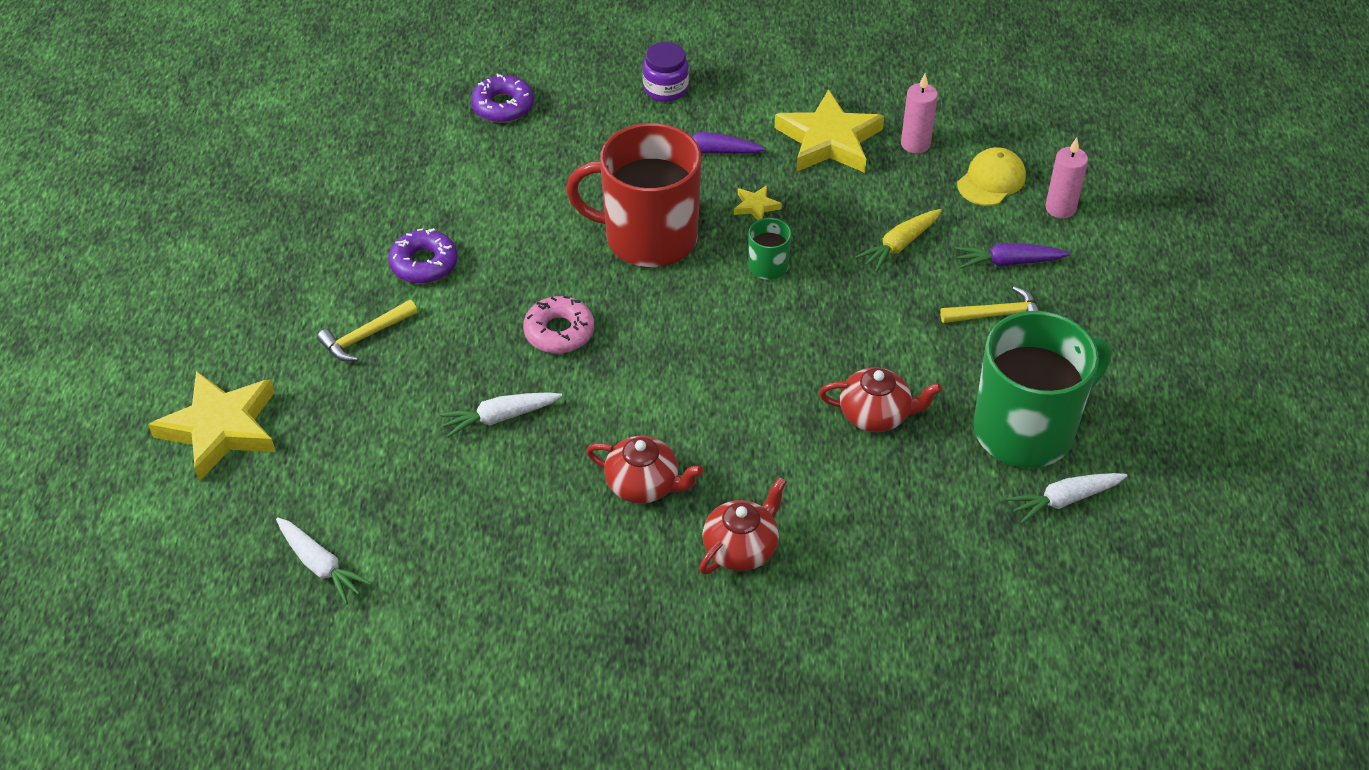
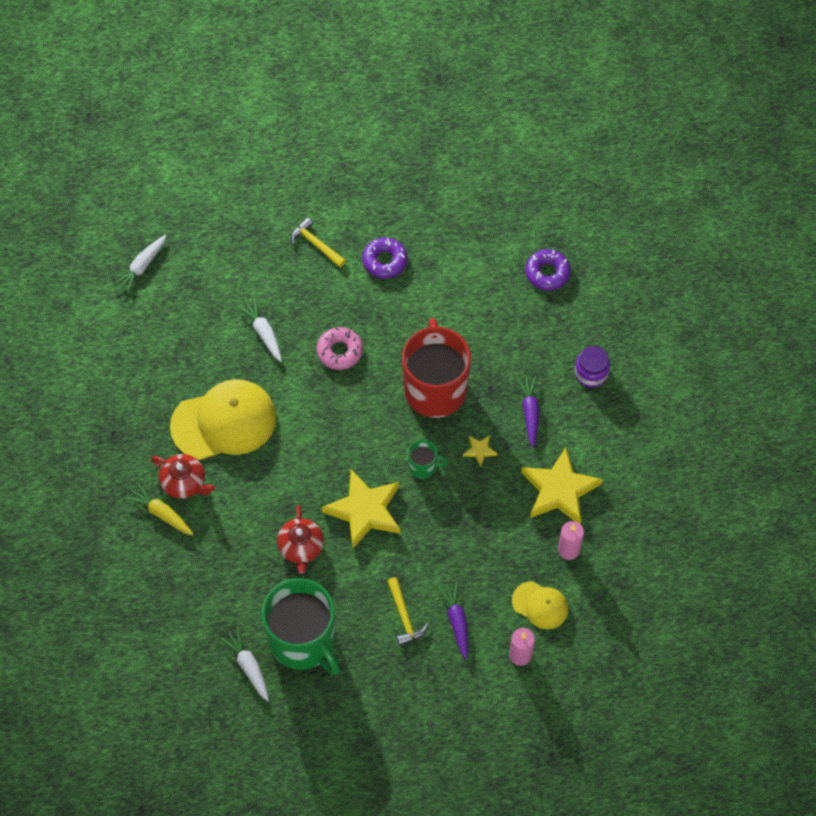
camera: 80 degrees right, 15 degrees up
yellow star [148,371,276,481] -> yellow star moved to [322,470,400,550]
red teapot [586,436,703,504] -> yellow cap [170,379,277,460]
yellow carrot [855,209,942,273] -> yellow carrot moved to [125,484,194,536]

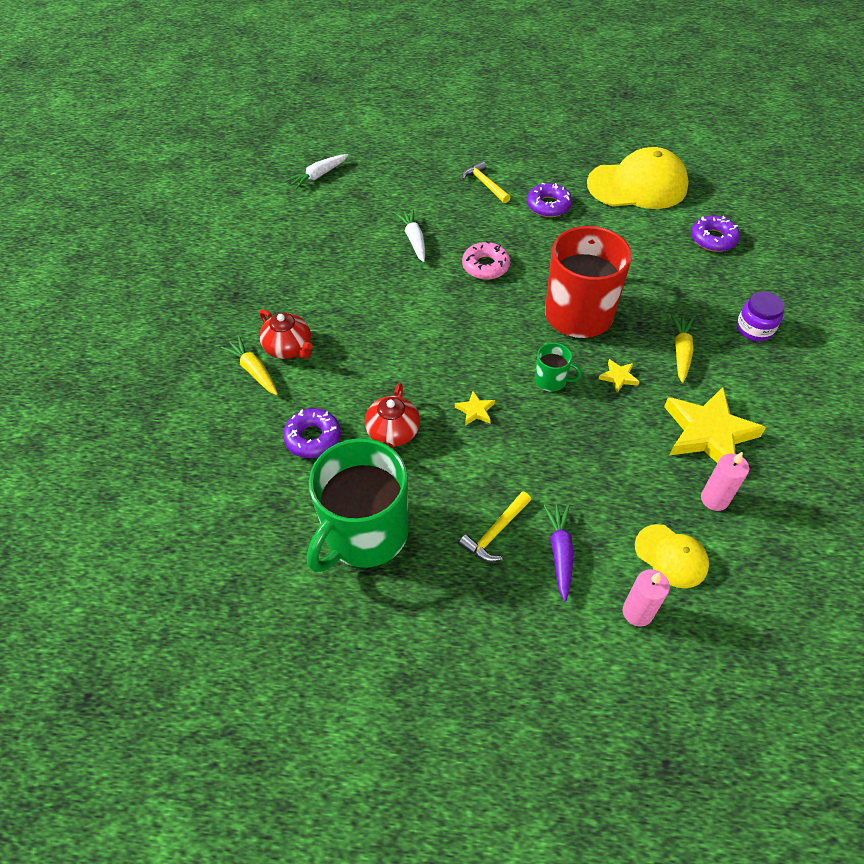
camera: 15 degrees right, 10 degrees down
yellow cap [170,379,277,460] -> yellow cap moved to [587,147,689,209]
white carrot [220,628,269,701] -> none
green mug [262,578,340,675] -> green mug turned 60 degrees clockwise [307,438,409,572]
yellow star [322,470,400,550] -> yellow star [455,391,495,426], size x0.43
yellow hammer [387,577,429,646] -> yellow hammer turned 45 degrees clockwise [458,491,531,562]
purple carrot [517,376,539,447] -> yellow carrot [671,315,694,383]
none -> purple donut [283,408,341,458]

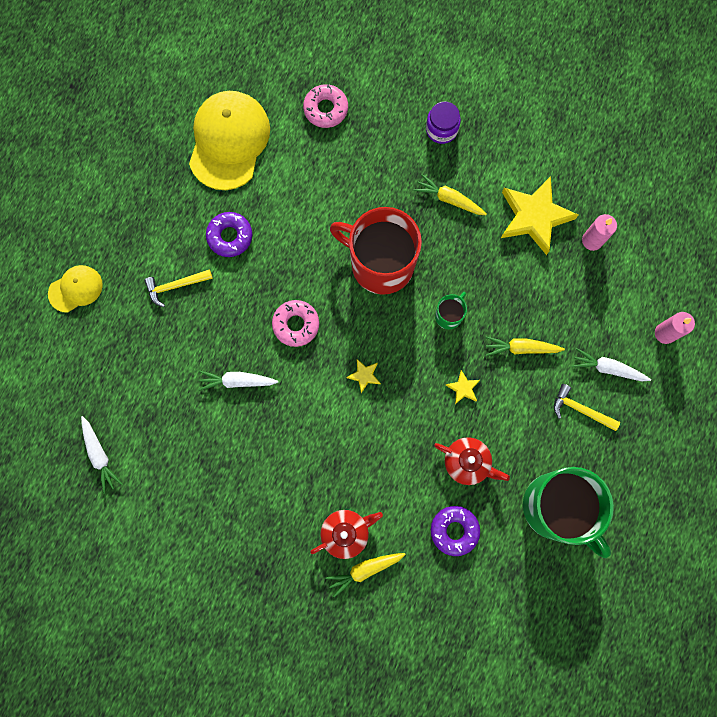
camera: 75 degrees left, 25 degrees up
yellow hammer [458,491,531,562] -> yellow hammer turned 150 degrees clockwise [554,384,620,431]
purple carrot [543,504,574,601] -> white carrot [572,348,651,381]
yellow star [599,359,640,393] -> yellow star moved to [346,359,381,393]
yellow cap [635,524,709,588] -> yellow cap moved to [48,265,103,313]
purple donut [691,216,740,252] -> pink donut [303,84,348,128]
none -> yellow carrot [486,336,565,356]

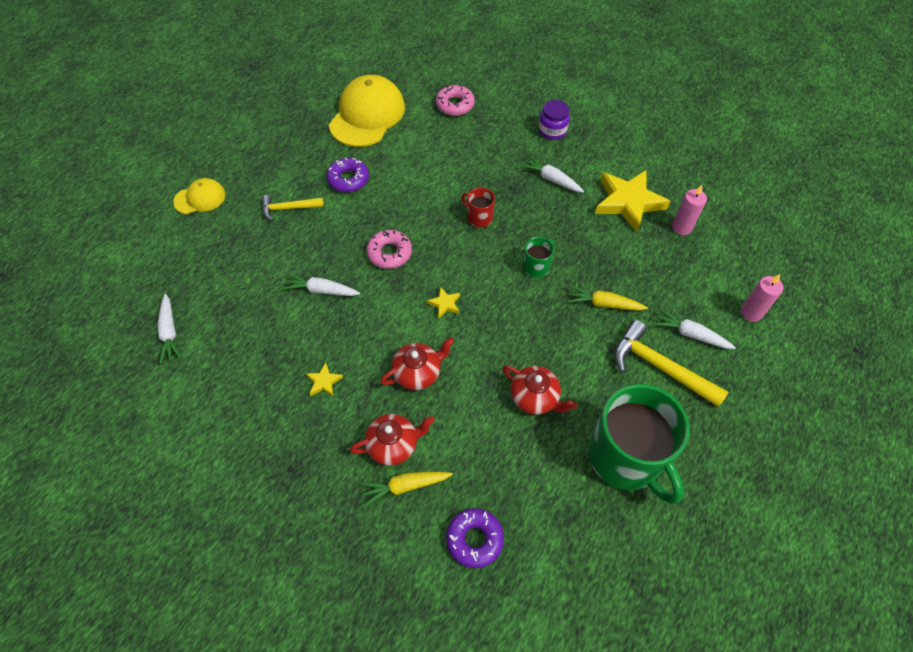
camera: 10 degrees right, 20 degrees down
red mug [330,207,422,295] -> red mug [461,187,495,227], size x0.43
yellow carrot [414,174,487,215] -> white carrot [520,155,584,193]
purple donut [431,506,480,556] -> purple donut moved to [446,508,504,568]
yellow star [446,370,480,404] -> yellow star moved to [306,363,343,396]
yellow hammer [554,384,620,431] -> yellow hammer [614,320,728,407], size x1.62
none -> red teapot [380,337,454,390]

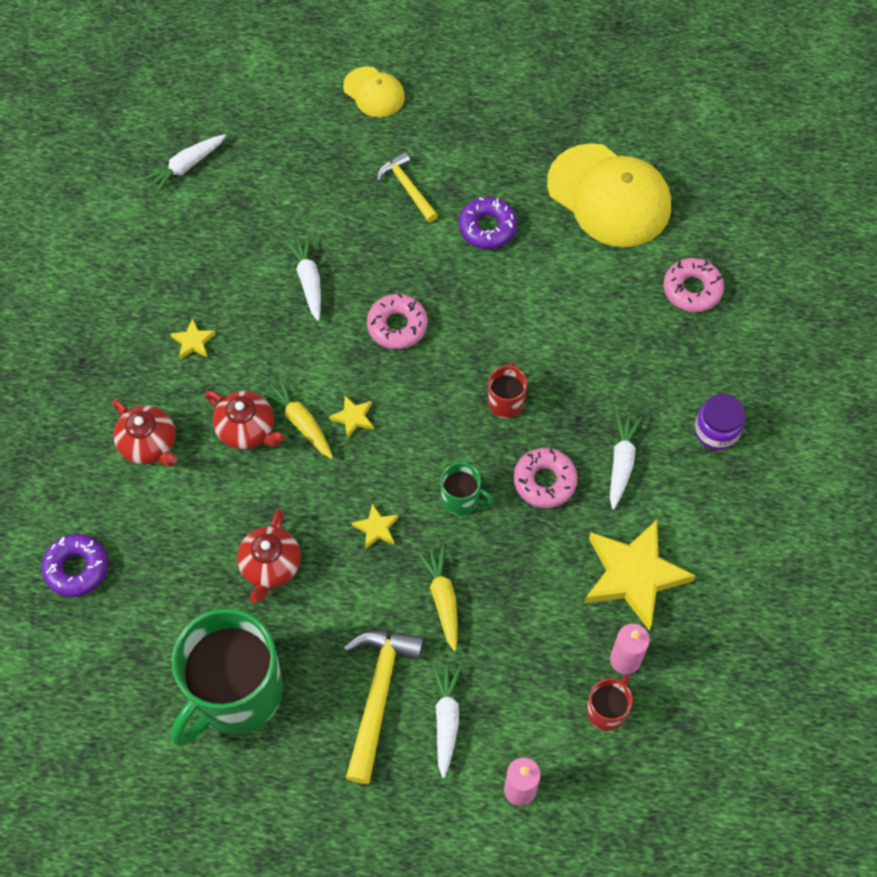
camera: 65 degrees right, 5 degrees up
yellow cap [329,75,405,147] -> yellow cap turned 45 degrees clockwise [547,143,671,247]
yellow carrot [360,472,453,506] -> yellow carrot moved to [260,377,333,459]
none -> yellow star [352,504,399,549]
none -> pink donut [513,448,578,508]
none -> red mug [587,674,633,731]

